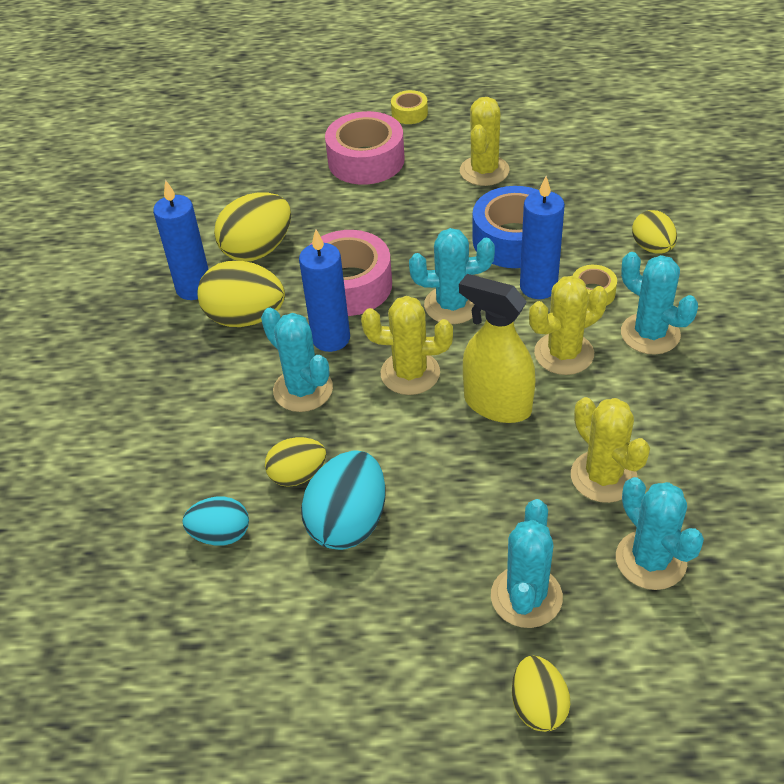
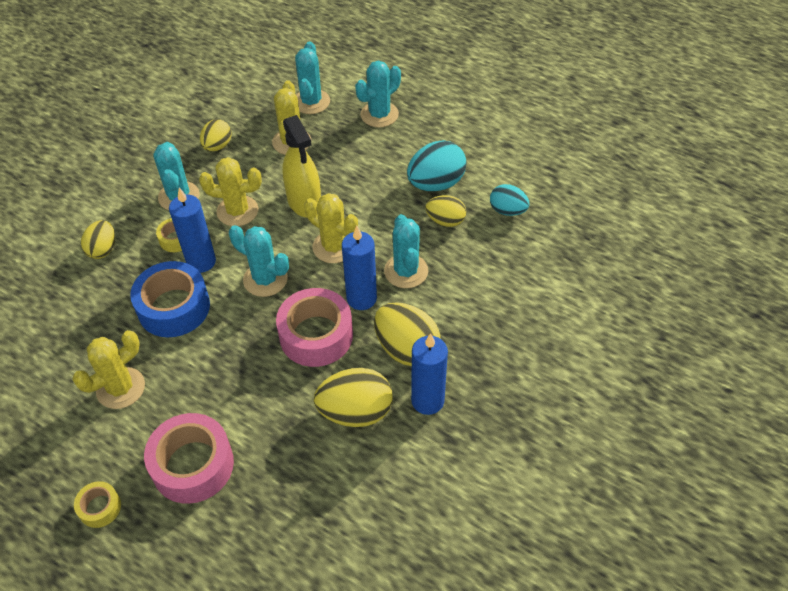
camera: 150 degrees left, 5 degrees up
yellow egg [512,656,570,732] -> yellow egg moved to [200,119,231,152]

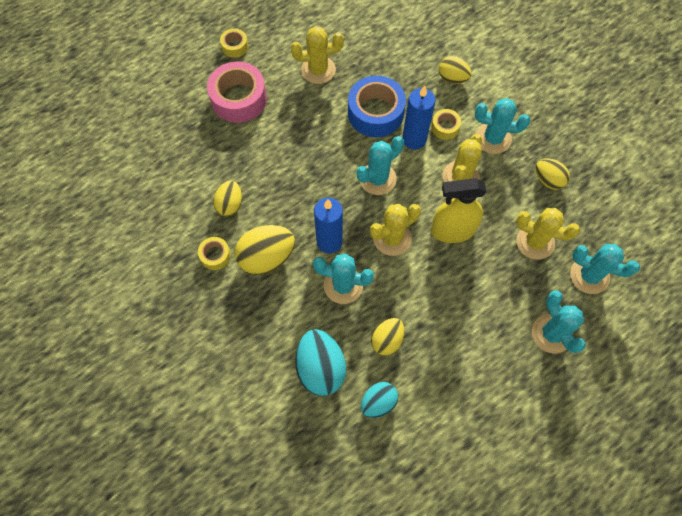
camera: 110 degrees right, 15 degrees up
yellow cactus [73,330,145,409] -> yellow cactus turned 75 degrees counterclockwise [291,26,344,84]
pink tape [276,288,353,367] -> none
yellow egg [314,368,393,427] -> yellow egg [213,181,242,216], size x0.62
turquoise egg [407,140,467,191] -> turquoise egg moved to [295,329,346,396]
blue candle [411,333,448,415] -> yellow tape [198,237,231,270]

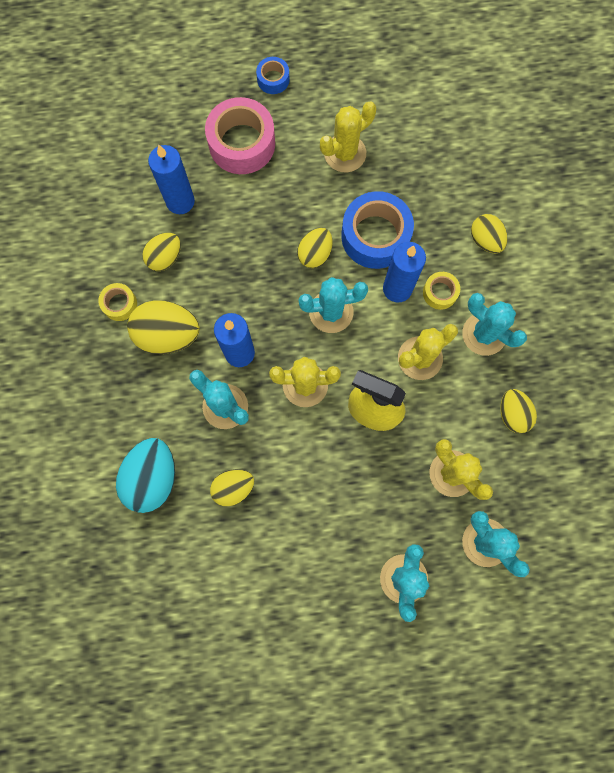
camera: 30 degrees right, 10 degrees up
yellow tape [220,28,248,58] -> blue tape [256,57,289,94]
yellow cactus [291,26,344,84] -> yellow cactus turned 60 degrees counterclockwise [320,101,376,172]
turquoise egg [361,382,398,418] -> none
none -> blue candle [148,144,195,214]
none -> yellow egg [297,228,333,268]

